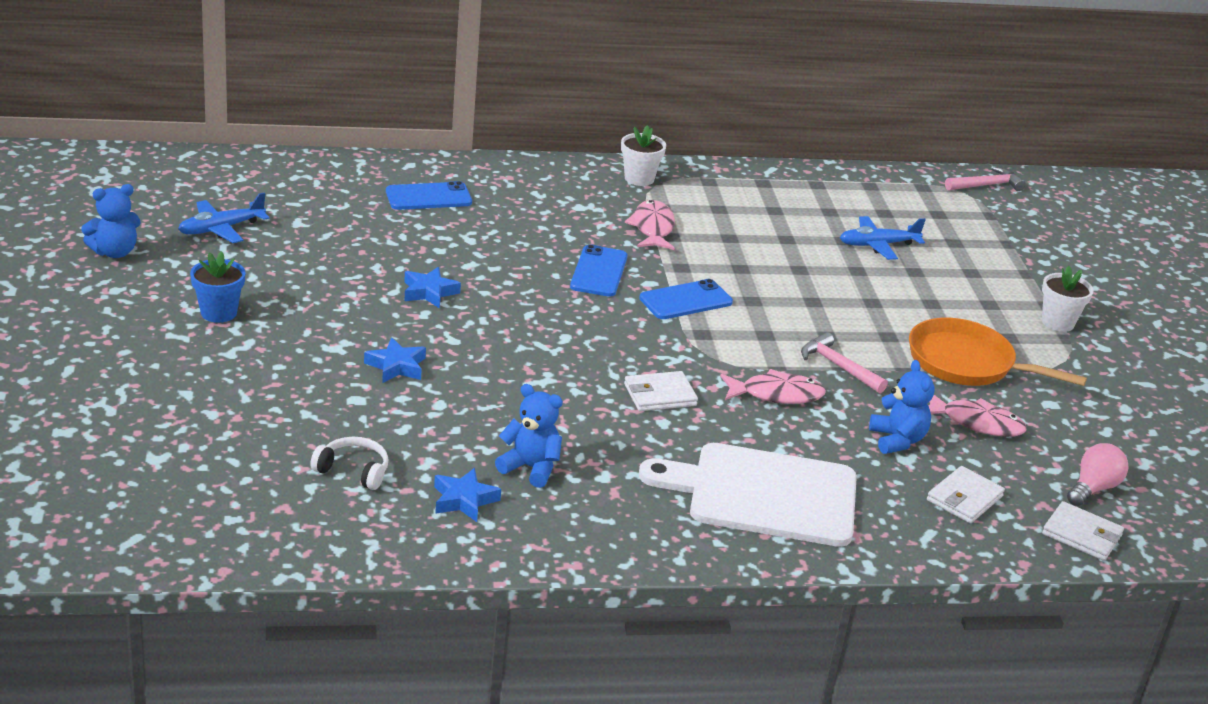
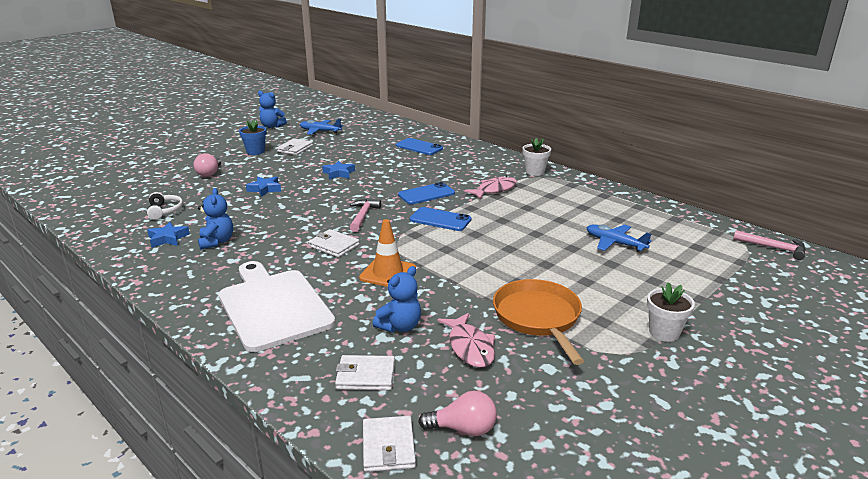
camera: 55 degrees right, 5 degrees down
pink fish [720,369,826,404] -> orange traffic cone [359,219,416,287]
pink hammer [801,332,888,393] -> pink hammer moved to [350,199,381,232]
none -> pink light bulb [193,153,221,177]
none -> white wallet [277,138,313,155]

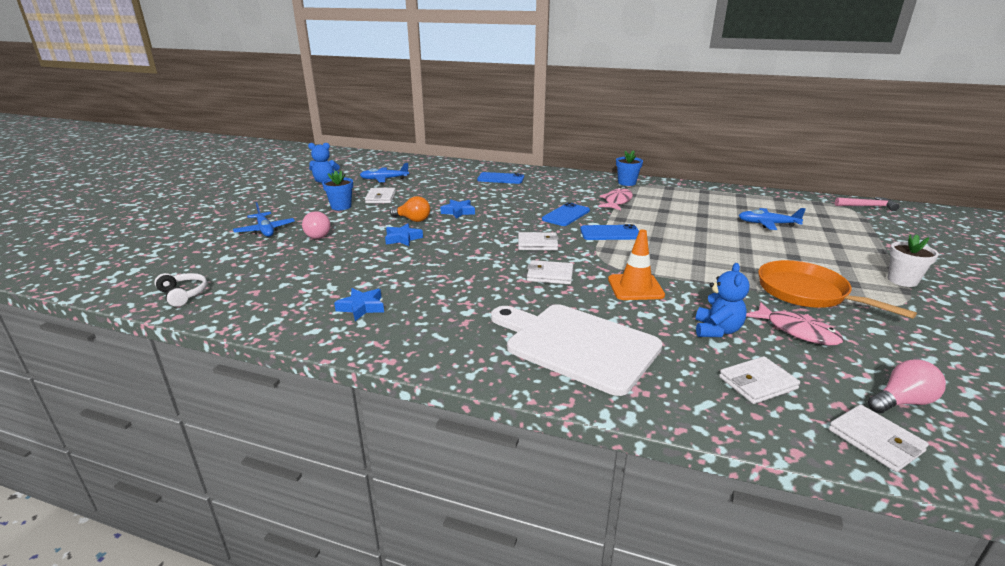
camera: 25 degrees left, 0 degrees up
white headphones [147,192,183,220] -> white headphones moved to [154,273,207,307]
blue teddy bear [198,188,233,250] -> none
pink hammer [350,199,381,232] -> white wallet [518,232,559,250]
white flower pot [522,138,551,176] -> blue flower pot [616,150,643,186]
none -> blue plane [233,202,295,237]
none -> orange light bulb [390,196,430,222]

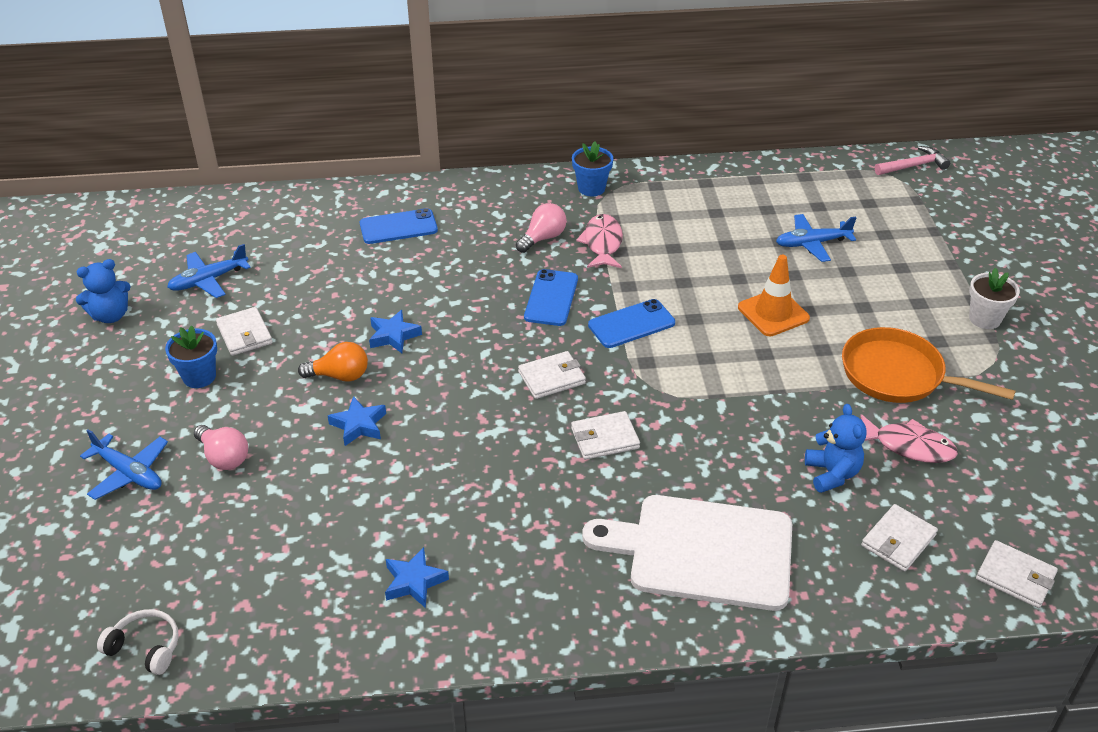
camera: 25 degrees left, 15 degrees up
orange traffic cone [608,229,665,300] -> orange traffic cone moved to [738,255,810,336]
pink light bulb [868,359,946,413] -> pink light bulb moved to [516,203,567,253]

